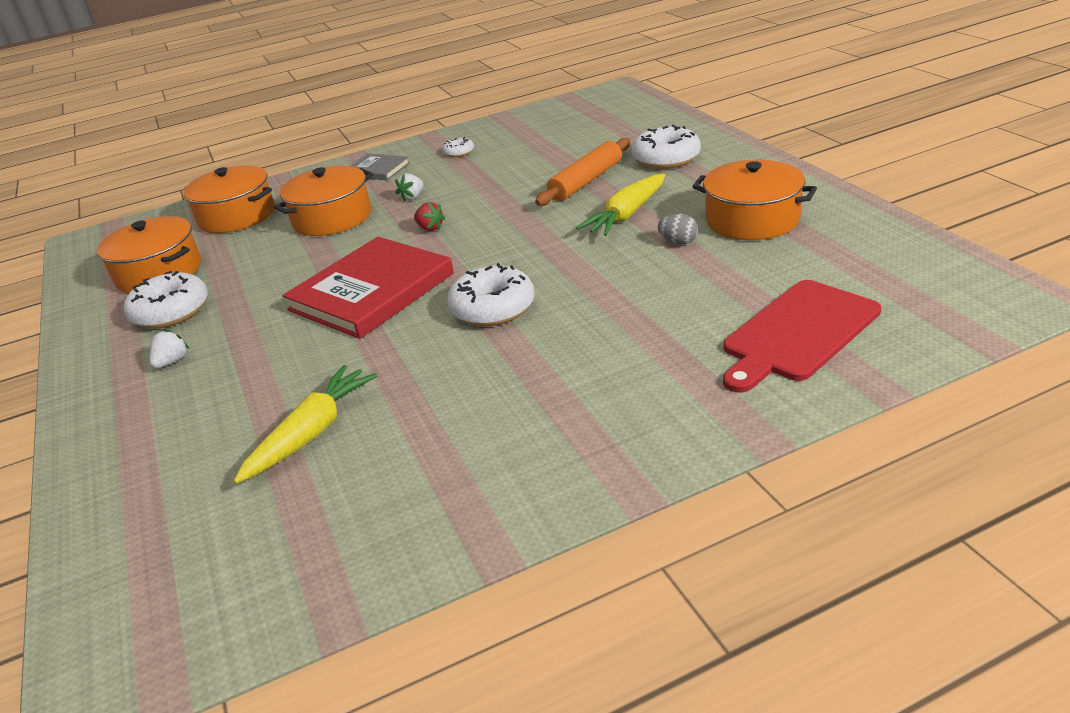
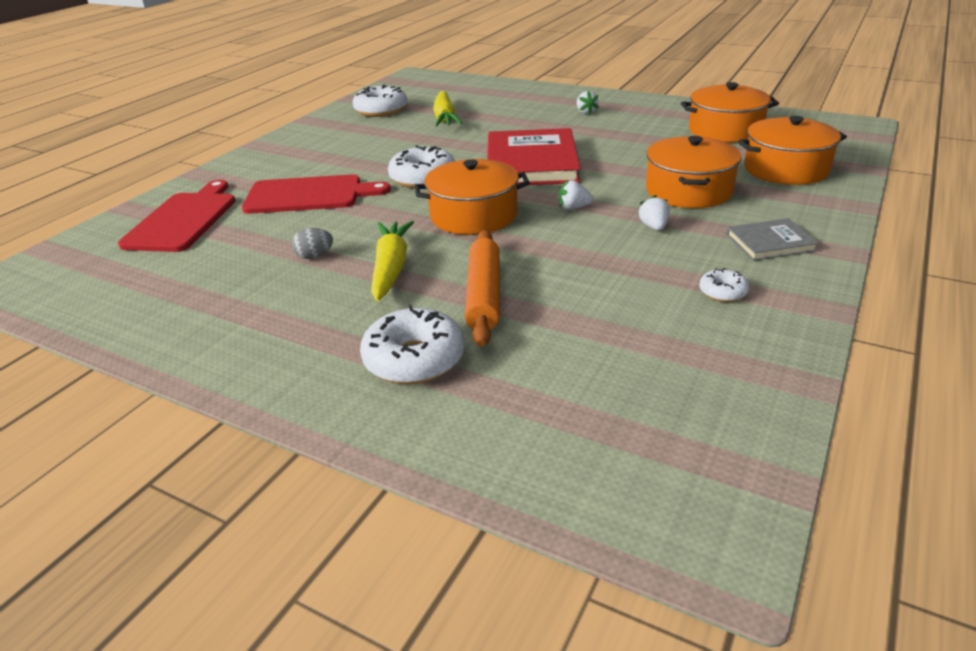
camera: 140 degrees right, 0 degrees up
white donut [124,271,208,328] -> white donut moved to [353,84,407,117]
red strawberry [414,202,445,231] -> white strawberry [559,180,593,210]
orange pot [692,159,817,240] -> orange pot moved to [415,159,530,235]
none -> red cutting board [242,174,391,214]

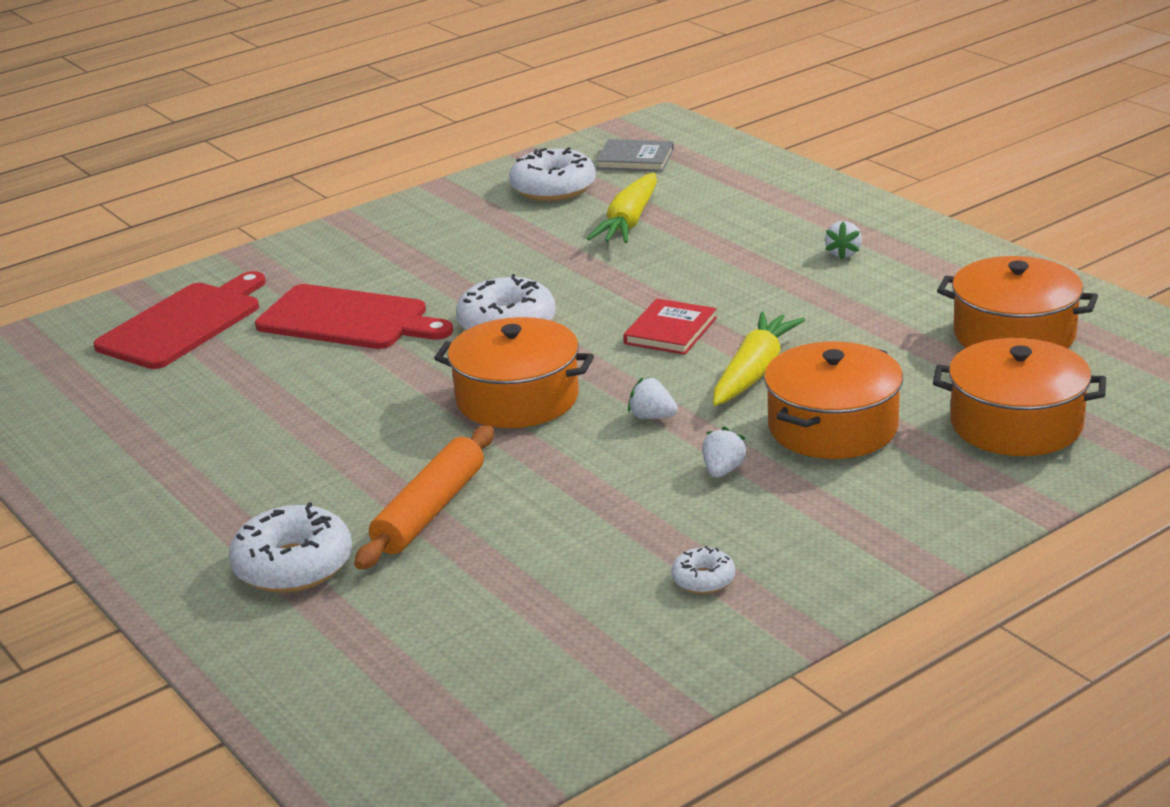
camera: 25 degrees right, 5 degrees down
grey egg [292,228,333,259] -> none
yellow carrot [371,221,414,302] -> yellow carrot moved to [713,312,805,406]
red book [487,128,581,185] -> red book [623,299,717,355], size x0.50
grey book [726,218,819,261] -> grey book moved to [596,139,674,172]

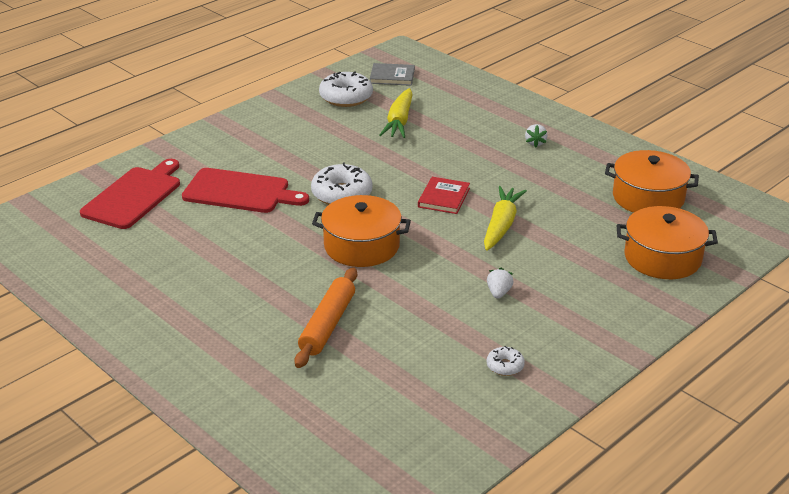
camera: 10 degrees left, 5 degrees up
white donut [229,502,352,593] -> none
white strawberry [628,377,678,419] -> none
orange pot [764,342,903,459] -> none

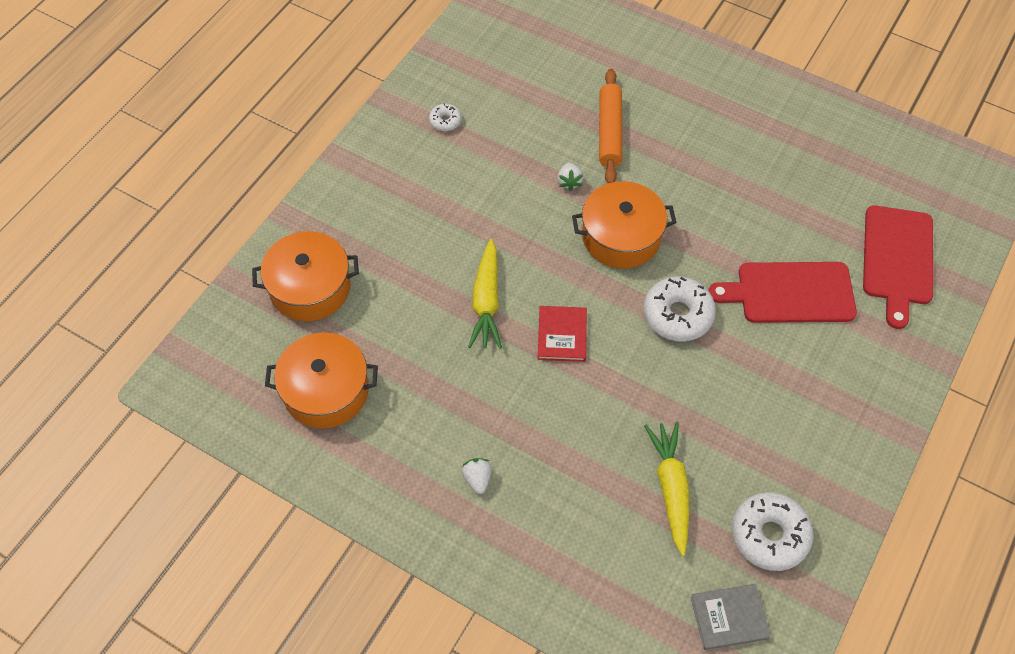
camera: 165 degrees right, 25 degrees up
white strawberry [487,268,514,299] -> white strawberry moved to [557,163,583,191]

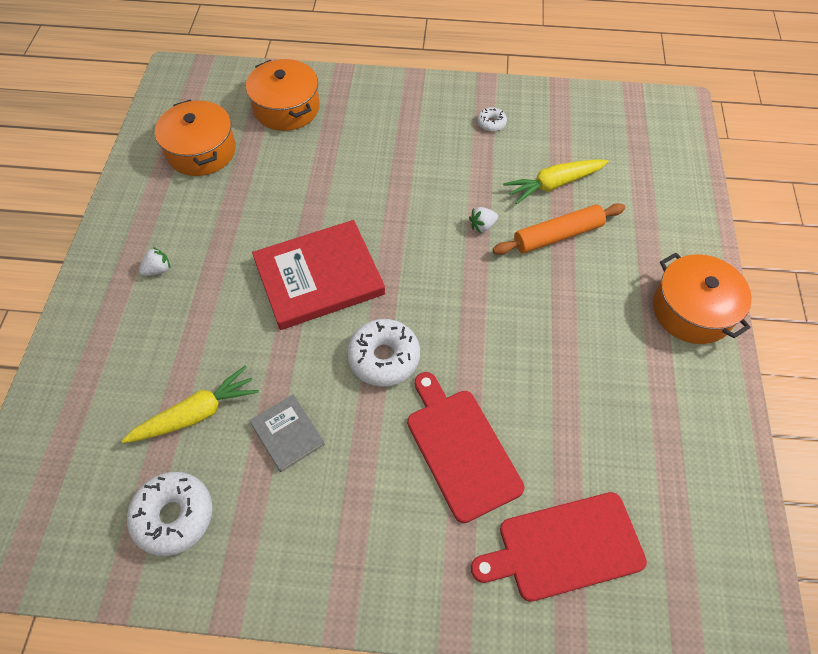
camera: 65 degrees right, 0 degrees up
yellow carrot [468,239,502,349] -> yellow carrot moved to [503,159,609,204]
red book [538,306,587,362] -> red book [252,220,385,330], size x2.00
orange pot [572,181,677,269] -> orange pot moved to [653,253,752,344]
grey book [691,584,771,650] -> grey book moved to [250,395,325,472]

